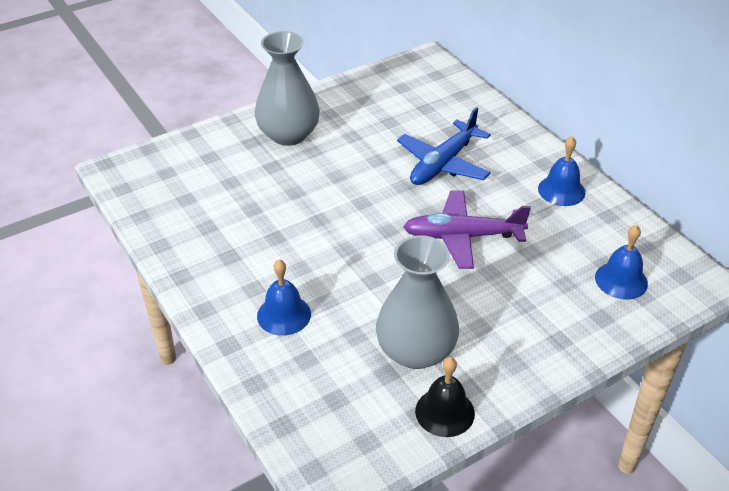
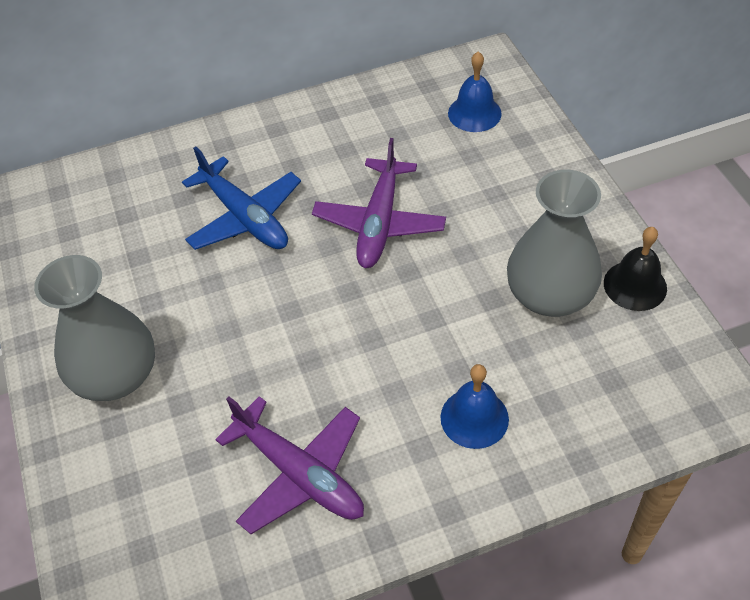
camera: 75 degrees left, 10 degrees up
blue bell [538,136,585,206] -> none
none -> purple plane [215,396,364,534]

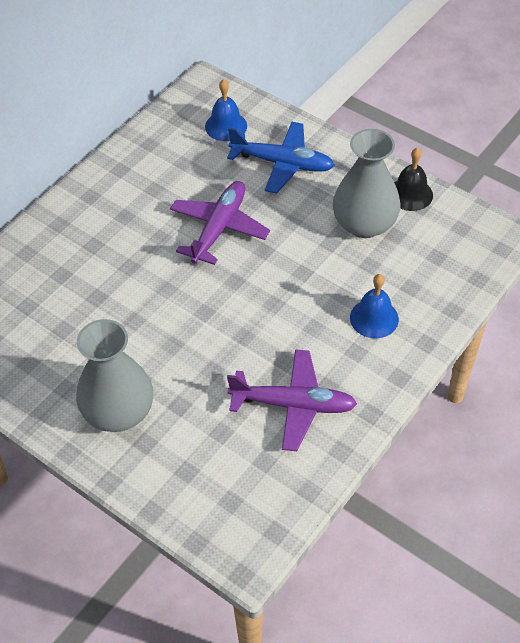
camera: 35 degrees left, 0 degrees up
blue plane [182,147,301,250] -> blue plane moved to [227,122,334,194]
purple plane [312,138,446,268] -> purple plane turned 135 degrees counterclockwise [170,181,270,265]

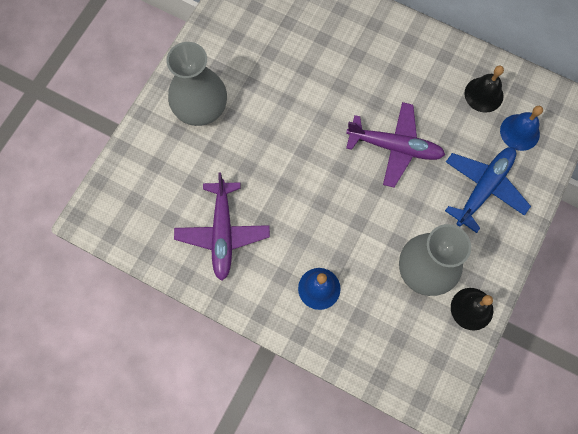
camera: 80 degrees right, 20 degrees up
blue plane [227,122,334,194] -> blue plane turned 150 degrees counterclockwise [445,147,531,233]
none -> black bell [465,65,504,113]

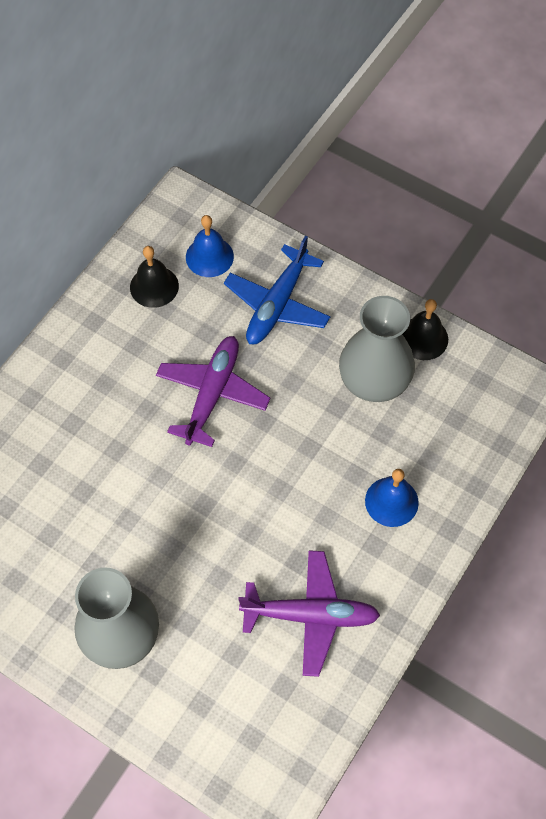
camera: 85 degrees left, 10 degrees down
blue plane [445,147,531,233] -> blue plane turned 105 degrees counterclockwise [224,235,330,344]

